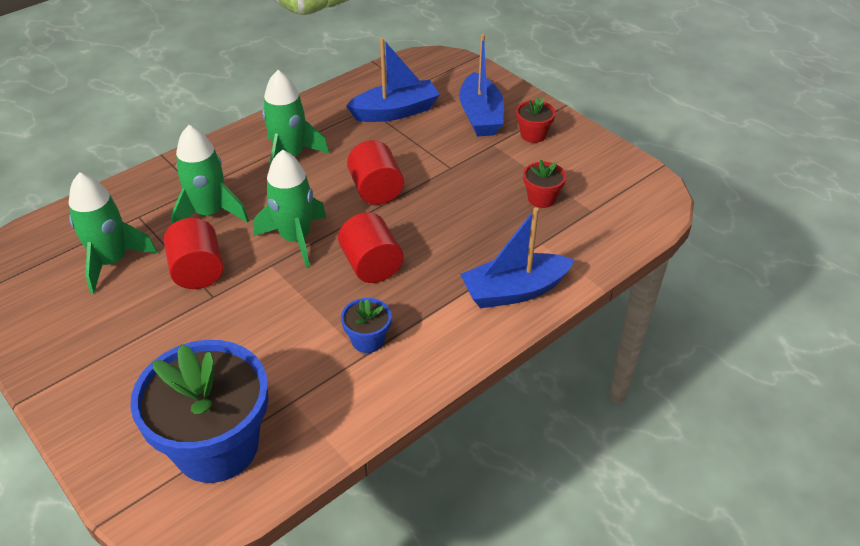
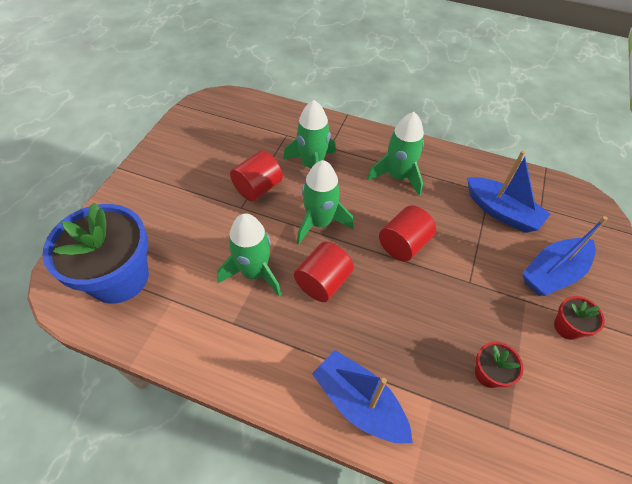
camera: 60 degrees right, 10 degrees up
green rocket [69,172,157,294] -> green rocket moved to [217,213,281,296]
blue flower pot [341,298,392,353] -> none

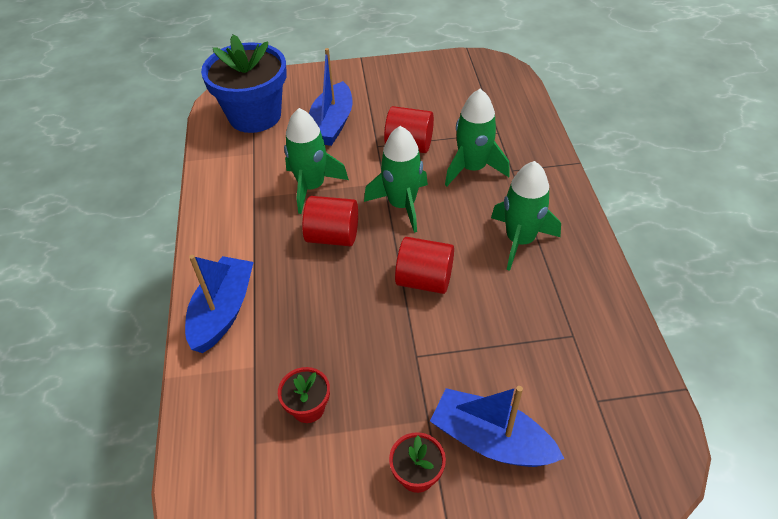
camera: 65 degrees right, 5 degrees down
blue boat [467,151,550,233] -> blue boat moved to [309,48,353,146]

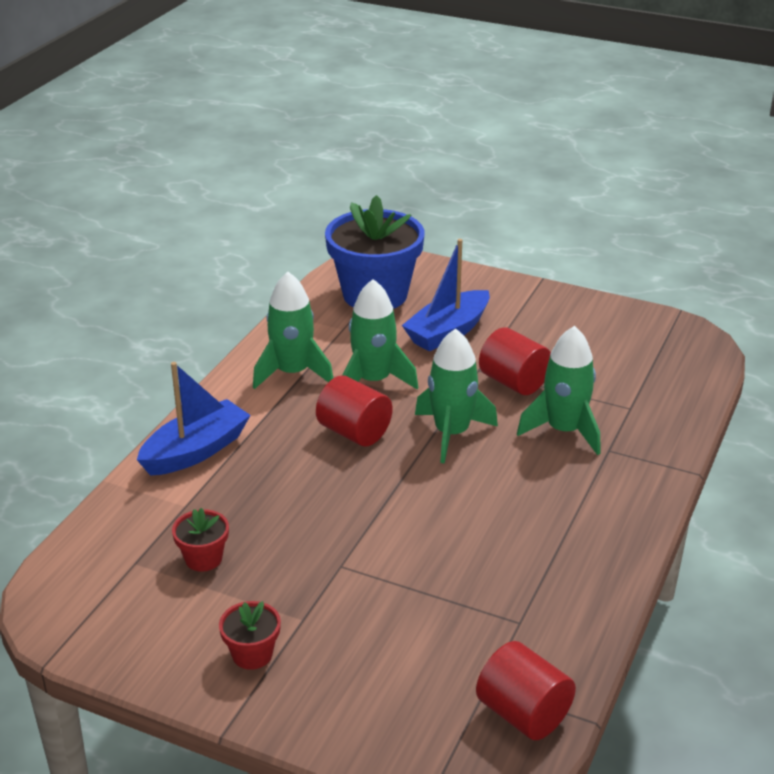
camera: 30 degrees right, 15 degrees down
red cylinder [395,237,454,294] -> red cylinder moved to [476,641,576,740]
blue boat [430,386,565,467] -> none
green rocket [491,161,561,271] -> green rocket moved to [253,272,333,389]

